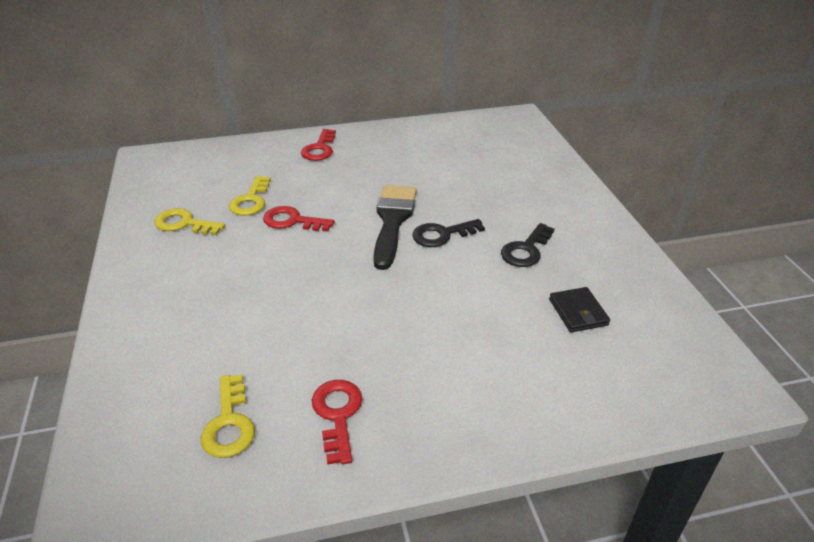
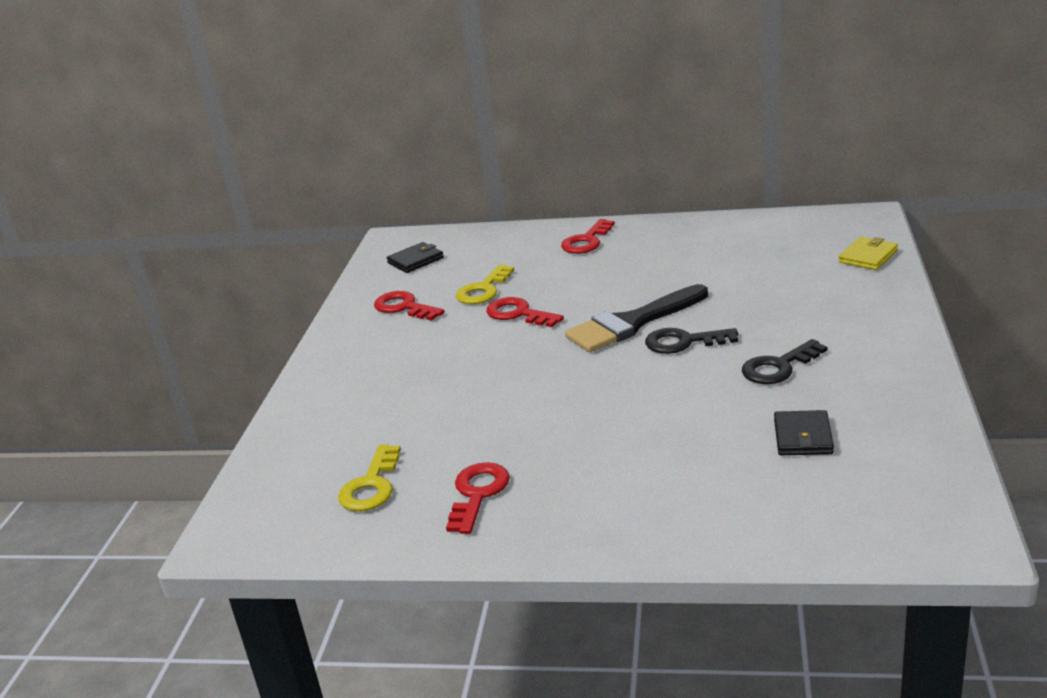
camera: 25 degrees right, 10 degrees down
yellow key [155,208,225,235] -> red key [374,291,445,321]
black brush [373,185,417,270] -> black brush turned 150 degrees counterclockwise [565,284,708,352]
none -> black wallet [387,242,444,273]
none -> yellow wallet [838,237,898,270]

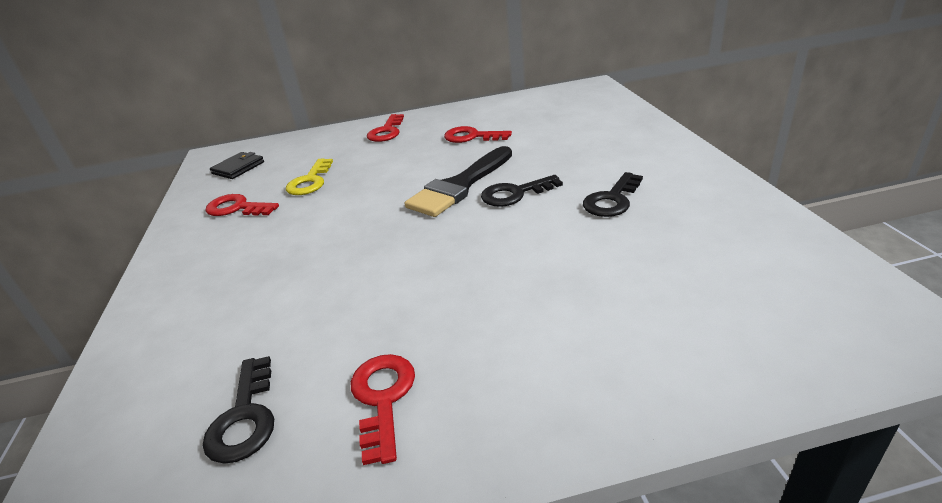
camera: 20 degrees left, 5 degrees up
yellow key [338,444,401,511] -> black key [203,356,274,464]
red key [486,297,564,327] -> red key moved to [444,126,512,143]
black wallet [774,410,834,455] -> none
yellow wallet [838,237,898,270] -> none

